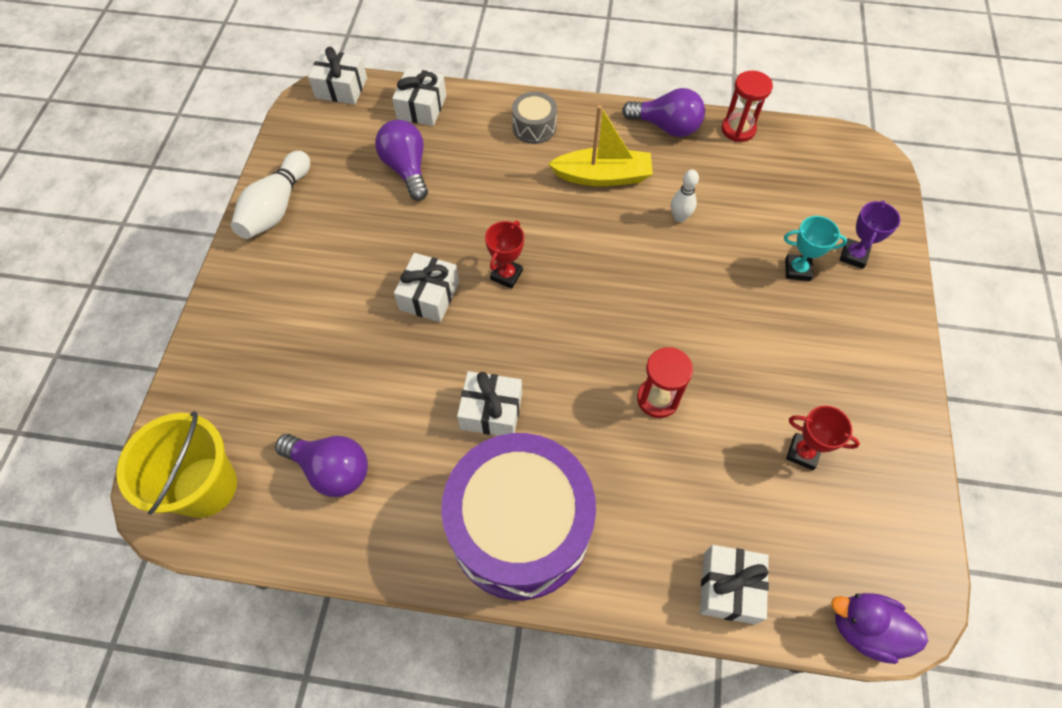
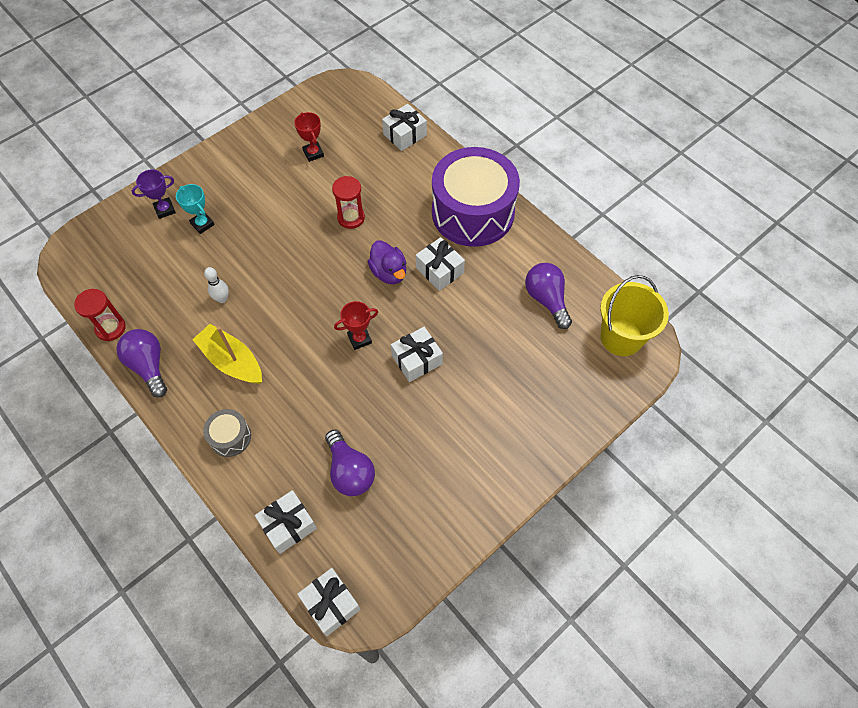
camera: 140 degrees left, 0 degrees up
white bowling pin [231,151,310,239] -> none
purple light bulb [375,120,428,201] -> purple light bulb turned 45 degrees counterclockwise [325,430,375,496]
purple duck [831,593,928,664] -> purple duck moved to [368,240,406,284]

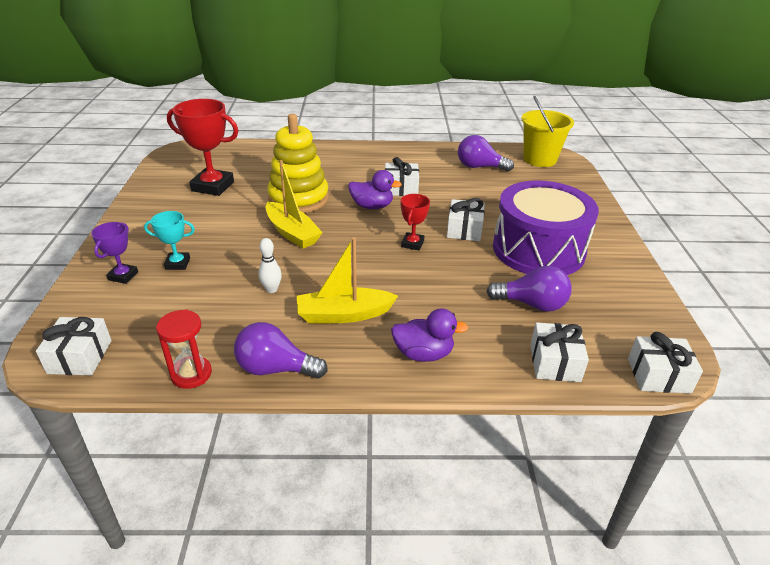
camera: 50 degrees left, 25 degrees down
grey drum [203,409,251,457] -> purple duck [391,308,468,362]
red trophy [294,112,324,162] -> red trophy [167,99,238,196], size x1.89
red hourglass [332,176,365,229] -> yellow stacking toy [267,114,329,213]
white gift [382,104,427,151] -> white gift moved to [36,317,112,375]
purple drum [432,147,520,247] -> purple drum moved to [493,180,599,275]
none -> yellow boat [266,160,323,249]

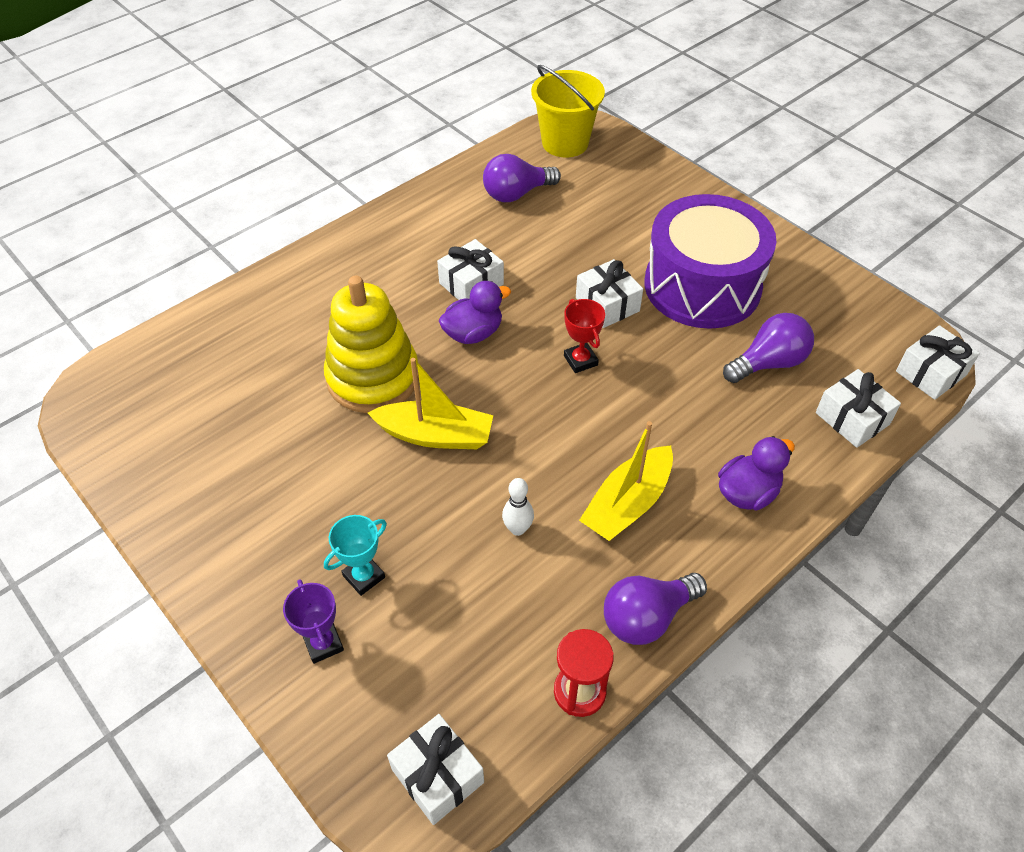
camera: 40 degrees left, 15 degrees up
red trophy [167,99,238,196] -> none

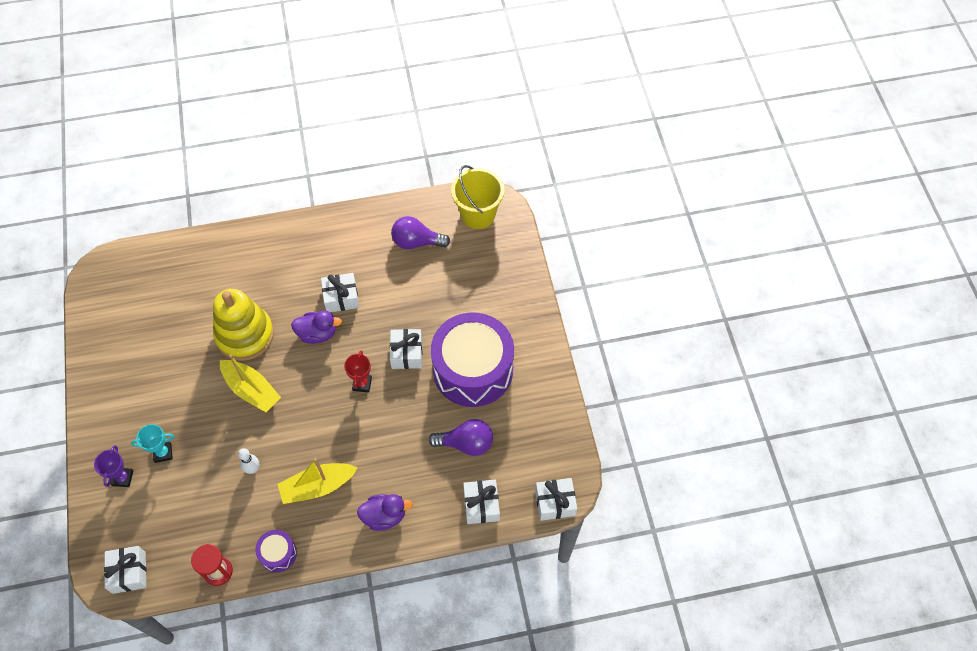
camera: 30 degrees right, 10 degrees up
purple light bulb [604,573,707,645] -> purple drum [255,530,297,572]

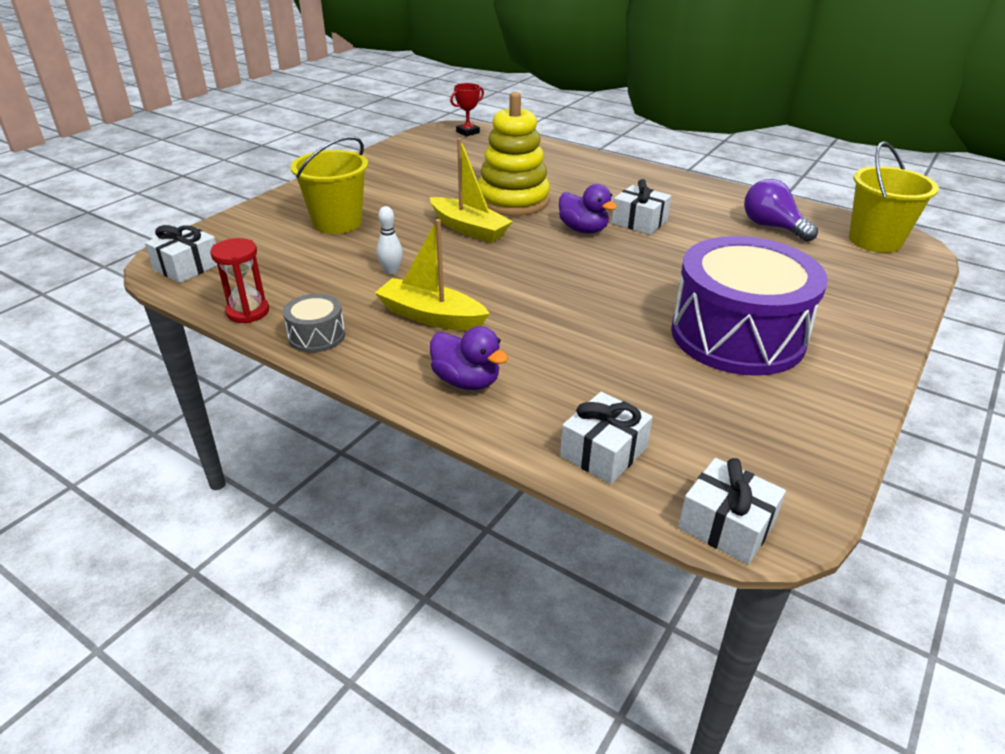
camera: 45 degrees right, 25 degrees down
purple trophy [94,445,133,487] -> none
turquoise trophy [131,424,174,463] -> yellow bucket [291,136,368,234]
yellow boat [220,354,281,412] -> yellow boat turned 45 degrees counterclockwise [430,138,513,243]
purple drum [255,530,297,572] -> grey drum [283,294,345,353]
red trophy [344,350,372,392] -> red trophy moved to [450,83,484,137]
white gift [390,329,423,369] -> none
purple light bulb [428,419,493,456] -> none

